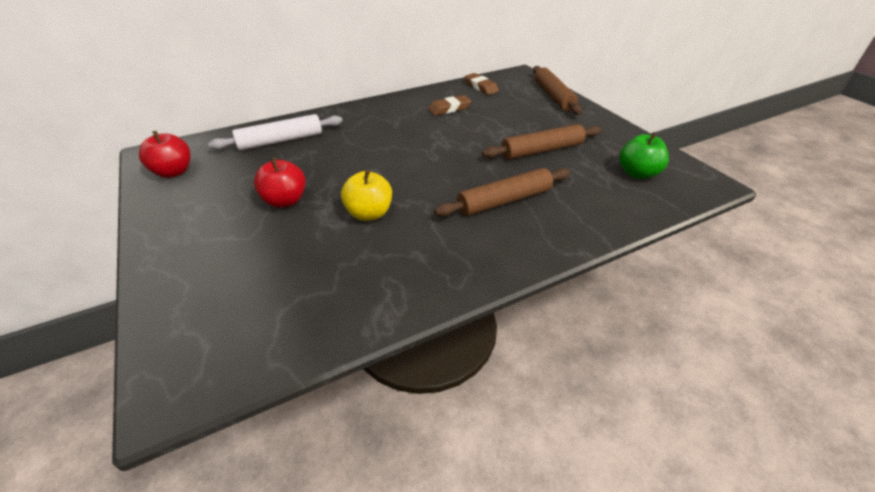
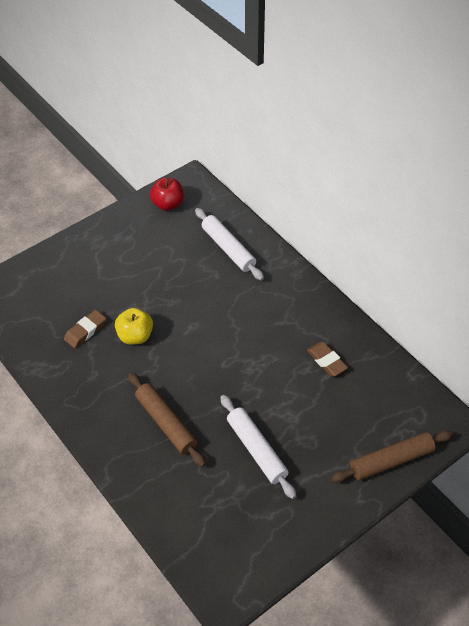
camera: 80 degrees right, 10 degrees up
red apple [254,157,306,208] -> none
brown eraser [464,73,499,95] -> brown eraser moved to [64,310,106,348]
brown rolling pin [482,124,601,160] -> white rolling pin [220,395,296,499]
green apple [619,132,669,179] -> none

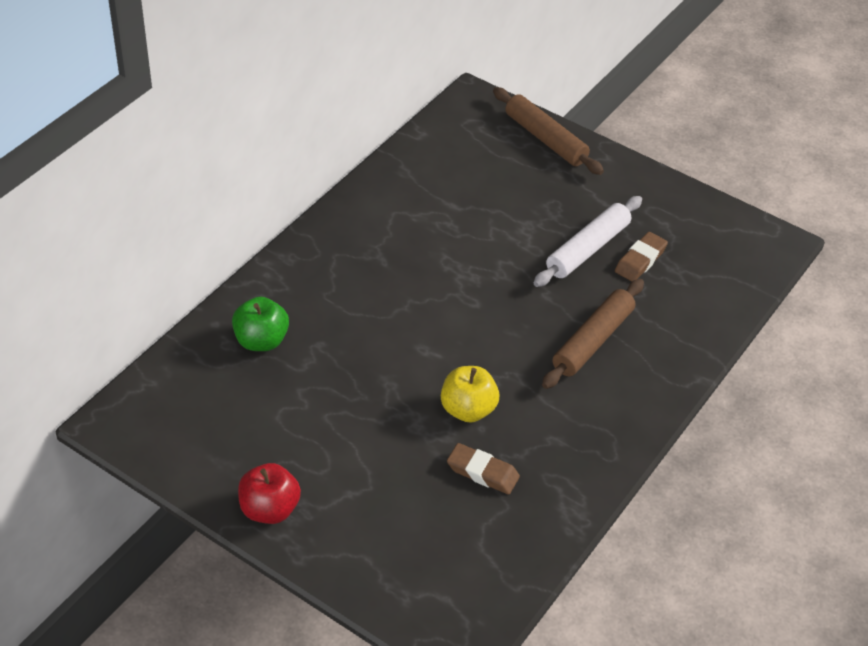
camera: 110 degrees left, 5 degrees down
red apple [150,178,184,211] -> red apple moved to [238,463,301,524]
white rolling pin [195,208,264,280] -> green apple [232,297,289,351]
brown eraser [307,342,348,376] -> brown eraser moved to [615,232,668,281]

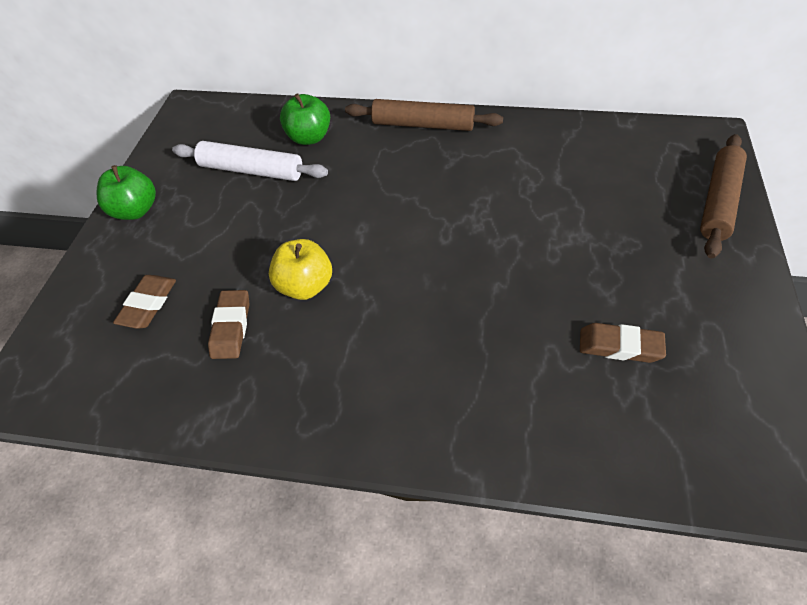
camera: 70 degrees right, 5 degrees up
red apple [238,463,301,524] -> green apple [97,165,156,220]
white rolling pin [534,196,642,287] -> white rolling pin moved to [172,141,328,181]
brown rolling pin [542,279,644,389] -> brown rolling pin moved to [345,99,503,131]
none -> brown eraser [113,275,176,329]

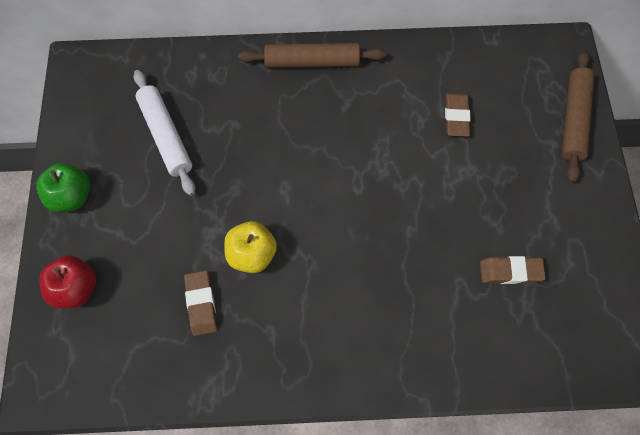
camera: 15 degrees left, 15 degrees up
brown eraser [113,275,176,329] -> brown eraser moved to [445,93,471,137]
white rolling pin [172,141,328,181] -> white rolling pin turned 60 degrees clockwise [133,70,196,196]
green apple [280,93,330,145] -> none
none -> red apple [39,255,96,308]

